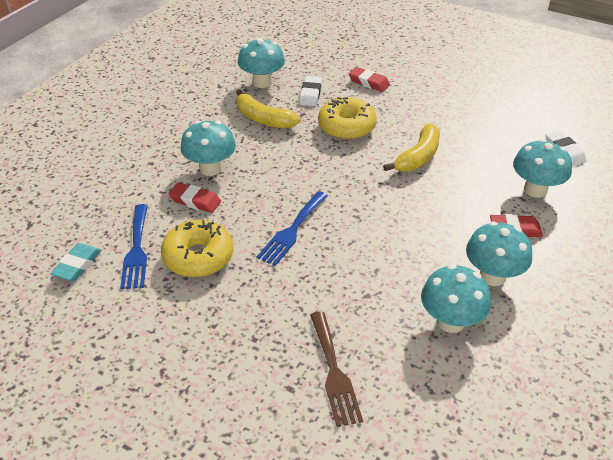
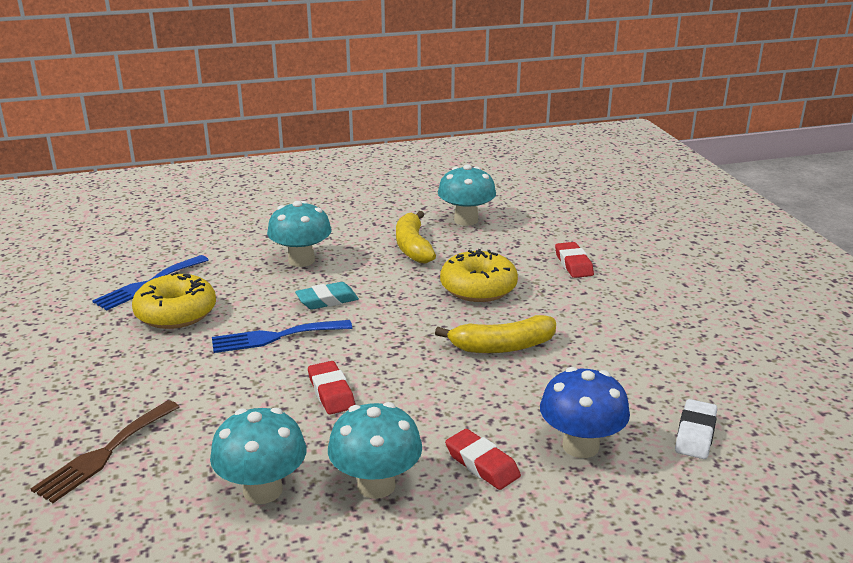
camera: 45 degrees right, 15 degrees down
turquoise eraser [51,243,101,281] -> turquoise eraser moved to [295,282,359,310]
red eraser [168,182,221,213] -> red eraser moved to [308,361,355,415]
white eraser [299,76,322,106] -> none
turquoise mushroom [513,139,572,198] -> blue mushroom [540,367,630,458]

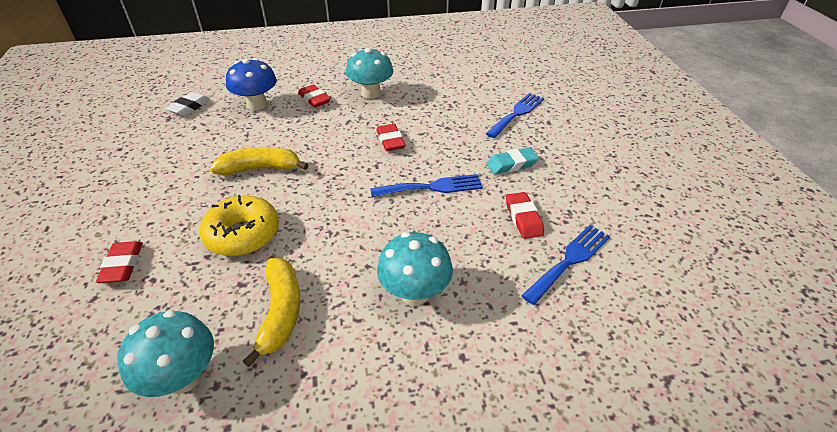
camera: 175 degrees left, 15 degrees up
brown fork [31,400,179,503] -> blue fork [486,93,544,138]
yellow donut [132,272,216,329] -> red eraser [506,192,544,239]
turquoise mushroom [210,408,306,504] -> none
turquoise eraser [295,282,359,310] -> turquoise eraser moved to [486,147,539,174]

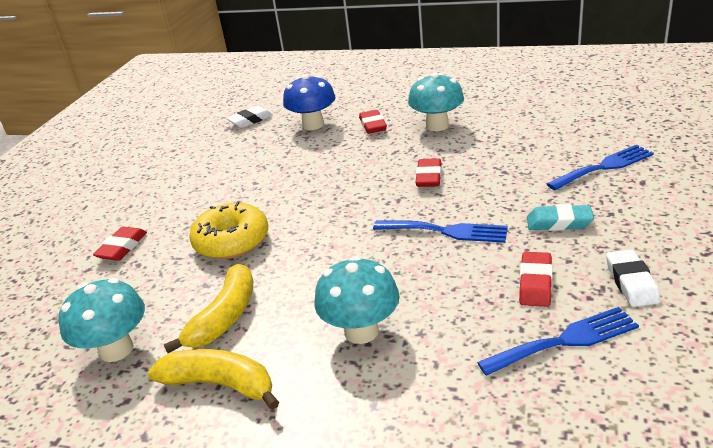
camera: 30 degrees right, 10 degrees down
yellow banana [210,147,308,175] -> yellow banana moved to [148,349,279,410]
none -> white eraser [606,250,661,307]

